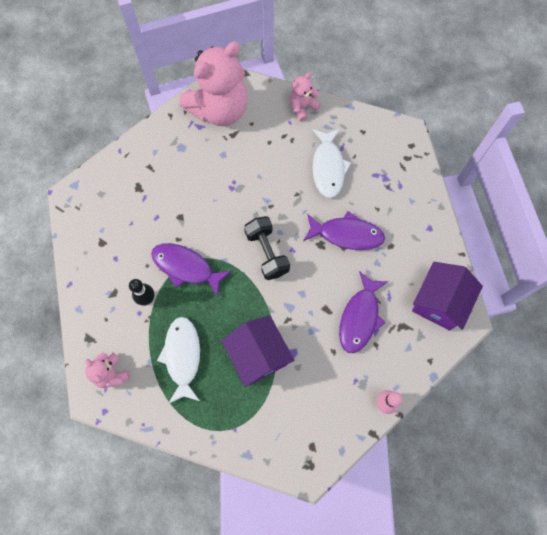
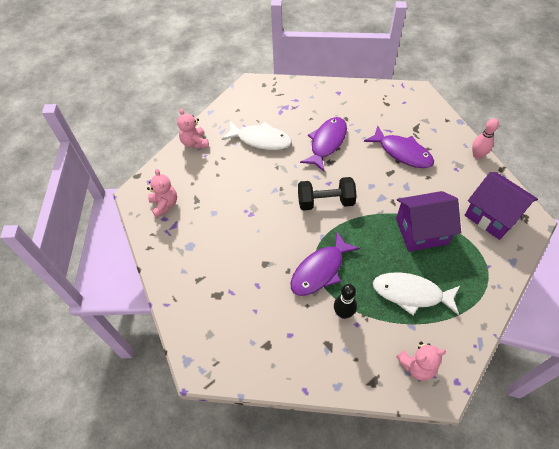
camera: 70 degrees left, 15 degrees down
pink teddy bear [179,41,248,126] -> pink teddy bear [147,169,177,218], size x0.46
purple house [412,262,483,331] -> purple house moved to [465,172,538,240]

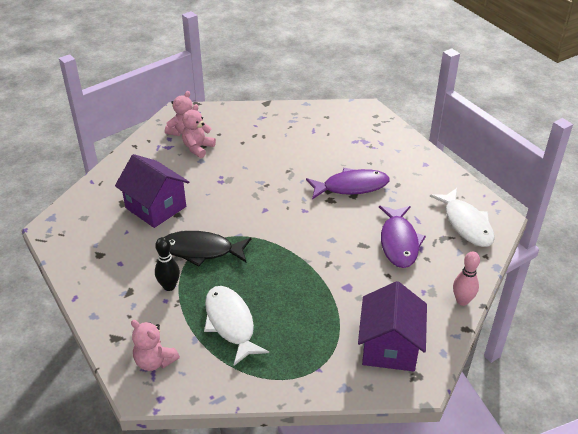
camera: 50 degrees right, 15 degrees down
pink teddy bear [177,109,209,149] -> pink teddy bear moved to [182,104,216,158]
white fish [221,121,292,150] -> white fish moved to [430,188,495,247]
purple fish [291,232,360,296] -> black fish [165,231,251,267]
black dumbbell [298,177,357,211] -> none
purple house [396,191,461,252] -> purple house moved to [115,154,189,228]

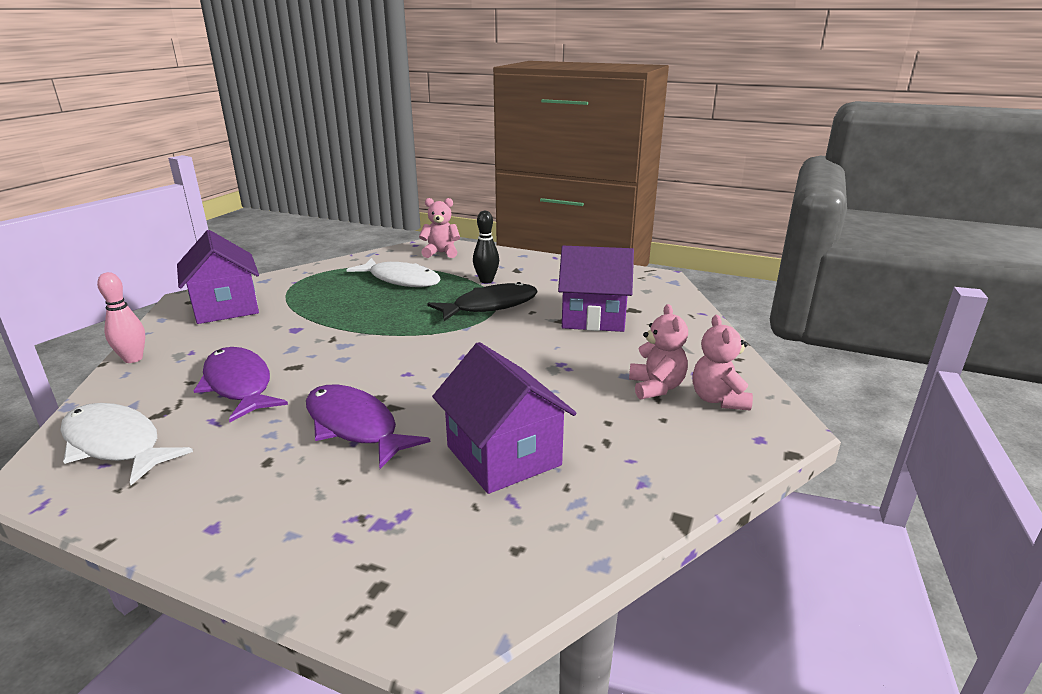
camera: 145 degrees right, 15 degrees down
purple fish [306,168,390,200] -> purple fish turned 90 degrees clockwise [306,385,430,469]
none -> purple house [432,342,576,494]

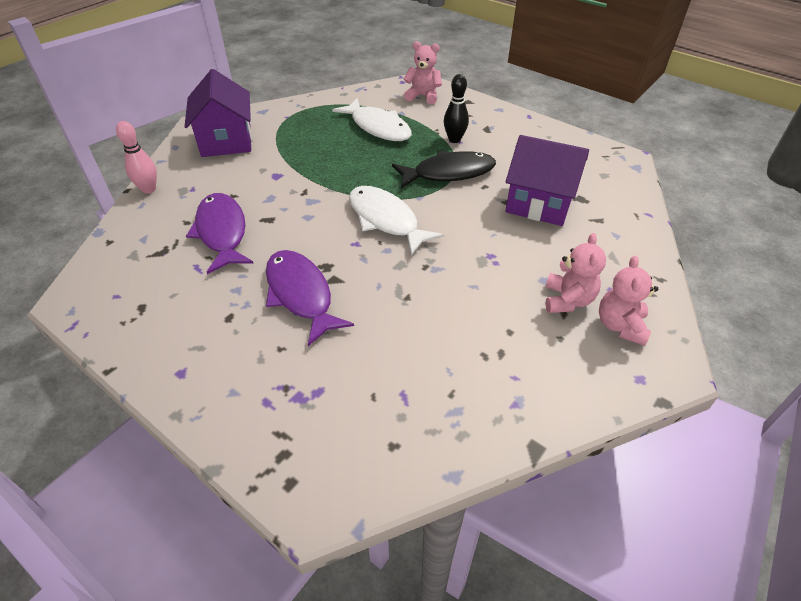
camera: 15 degrees right, 20 degrees up
white fish [60,403,193,485] -> white fish moved to [349,186,444,256]
purple house [432,342,576,494] -> none

